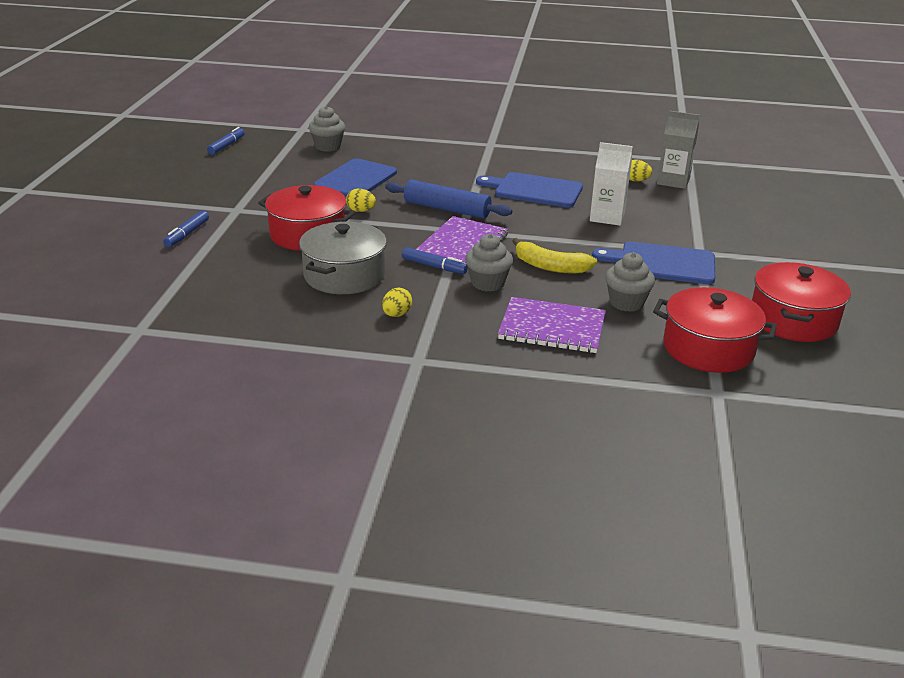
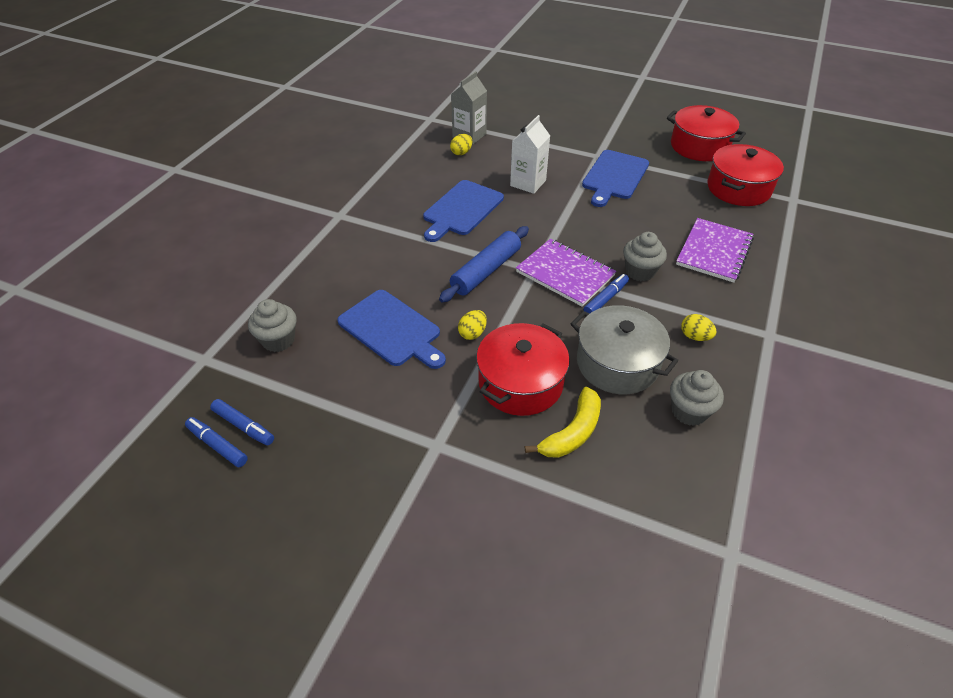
camera: 75 degrees left, 15 degrees up
blue marker [163,210,209,247] -> blue marker moved to [210,399,274,445]
yellow banana [512,238,597,274] -> yellow banana moved to [525,387,601,458]
grey cupcake [605,252,655,312] -> grey cupcake moved to [670,370,724,426]

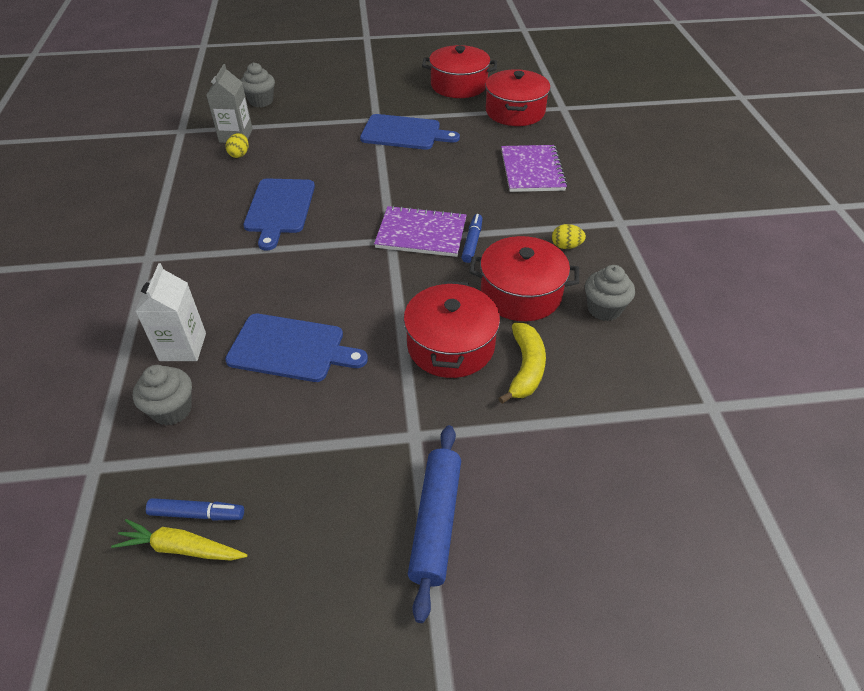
camera: 30 degrees left, 0 degrees up
blue marker [185,417,248,467] -> yellow carrot [111,519,247,561]
blue rolling pin [439,226,529,303] -> blue rolling pin moved to [408,425,461,623]
yellow egg [458,310,487,340] -> none
white carton [510,115,550,194] -> white carton moved to [135,263,206,361]
grey pot [571,305,678,394] -> red pot [469,236,579,321]
blue cutting board [582,150,649,207] -> blue cutting board turned 75 degrees counterclockwise [360,114,460,150]
grey cupcake [623,232,667,281] -> grey cupcake moved to [240,62,275,107]

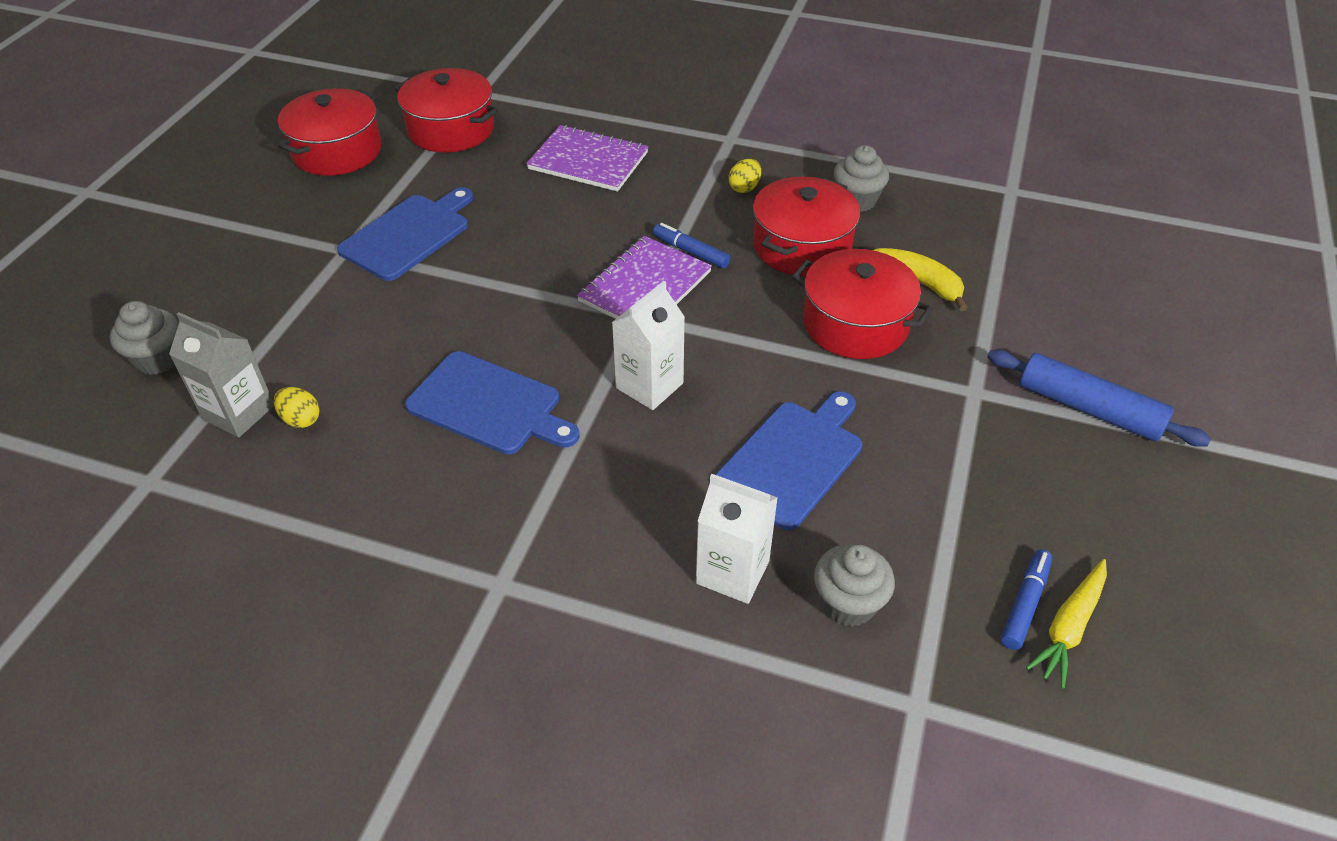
camera: 65 degrees left, 0 degrees up
none -> white carton [612,281,685,410]

